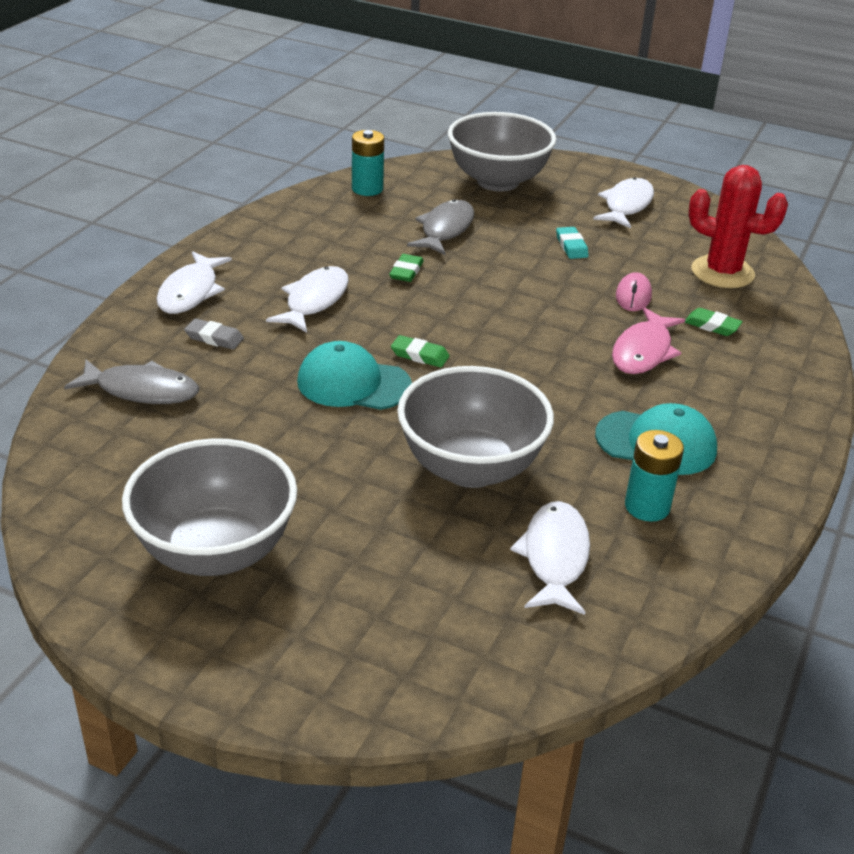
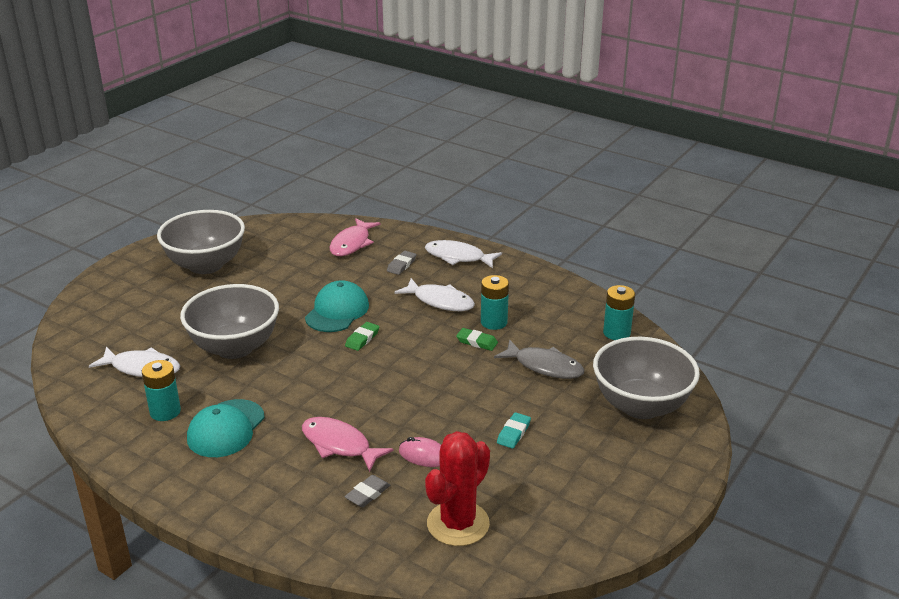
camera: 100 degrees right, 5 degrees down
grey fish [64,359,199,404] -> pink fish [330,218,381,256]
turquoise eraser [556,227,589,259] -> turquoise eraser turned 60 degrees counterclockwise [497,412,531,449]
white fish [593,177,654,229] -> none
green eraser [685,308,743,336] -> grey eraser [344,475,390,507]
none -> turquoise battery [481,275,509,330]

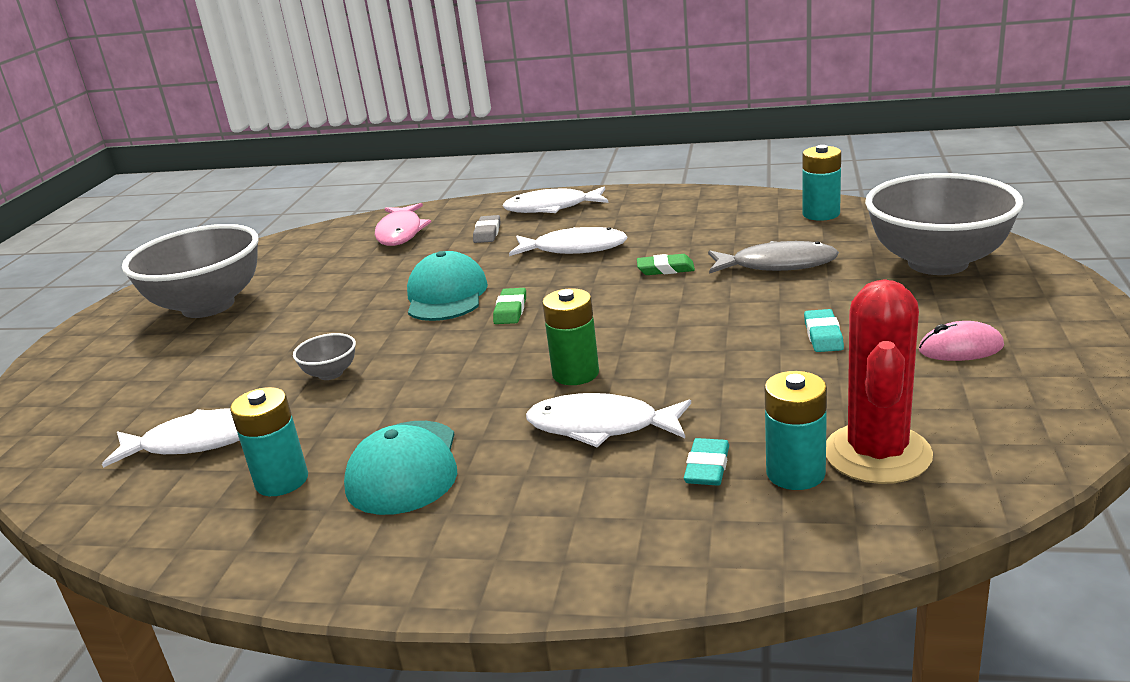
camera: 20 degrees left, 5 degrees down
grey bowl [180,284,279,359] -> grey bowl [293,333,356,380], size x0.41
pink fish [302,417,394,472] -> white fish [526,393,691,447]
grey eraser [344,475,390,507] -> turquoise eraser [684,438,729,486]
pink mouse [399,437,441,467] -> pink mouse moved to [919,321,1004,361]
turquoise battery [481,275,509,330] -> turquoise battery moved to [764,371,827,490]
none -> green battery [542,288,599,385]

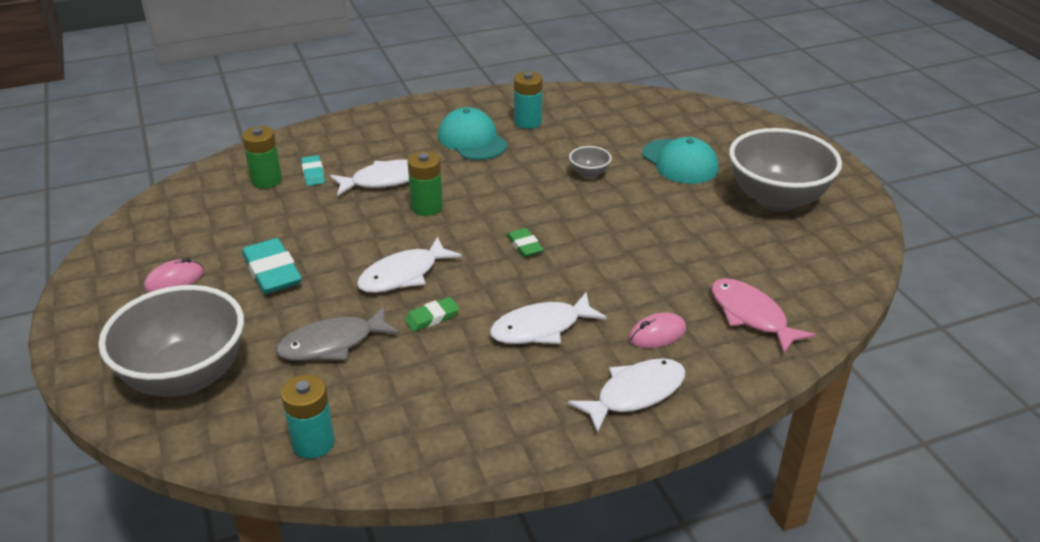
camera: 145 degrees right, 10 degrees up
white fish [102,408,240,468] -> white fish moved to [357,237,462,293]
turquoise cap [407,251,488,321] -> turquoise cap moved to [642,137,718,184]
grey eraser [473,215,500,243] -> pink mouse [629,313,686,348]
turquoise battery [764,371,827,490] -> green battery [242,126,282,189]
turquoise eraser [804,309,844,352] -> turquoise eraser [242,238,302,294], size x1.79
red cactus [826,279,933,484] -> none

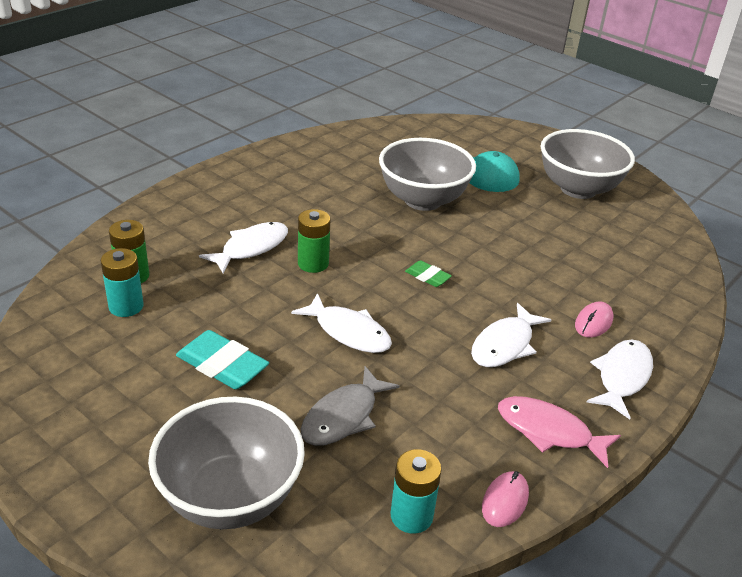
camera: 30 degrees left, 0 degrees up
pink mouse [144,258,204,292] -> pink mouse moved to [482,471,529,527]
turquoise eraser [301,155,325,186] -> none
white fish [357,237,462,293] -> white fish turned 75 degrees counterclockwise [291,293,392,353]
green eraser [404,297,459,332] -> none
turquoise cap [438,107,508,160] -> none
turquoise battery [514,71,543,129] -> turquoise battery moved to [101,248,144,317]
grey bowl [569,146,611,178] -> grey bowl [379,138,476,211], size x2.46
pink fish [711,278,816,354] -> pink fish moved to [498,396,621,468]

